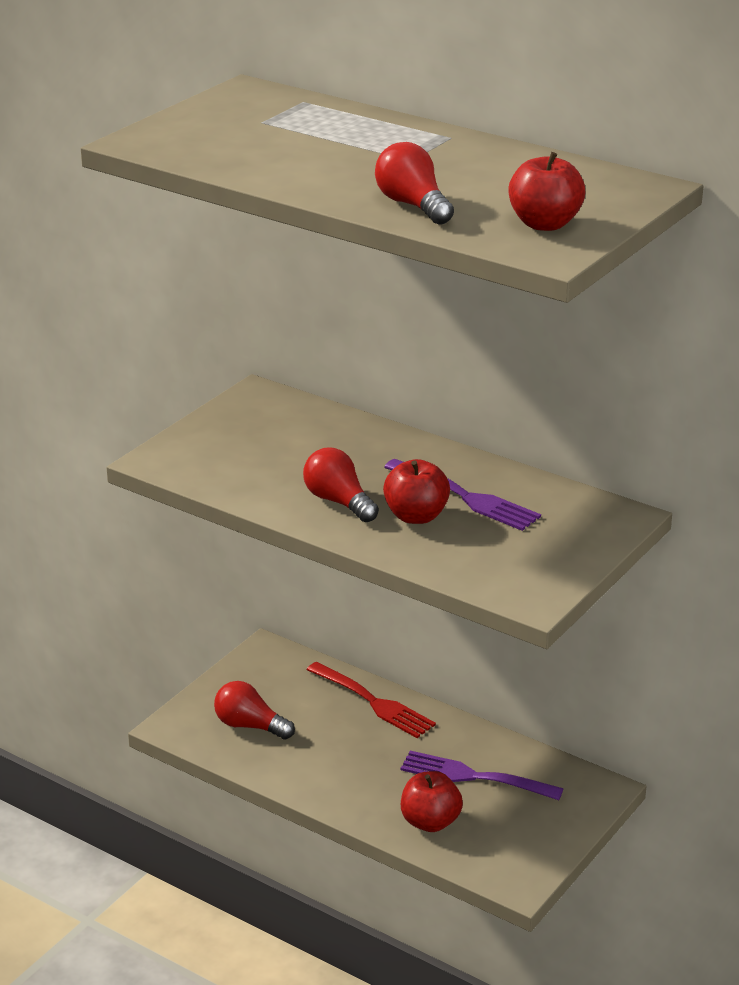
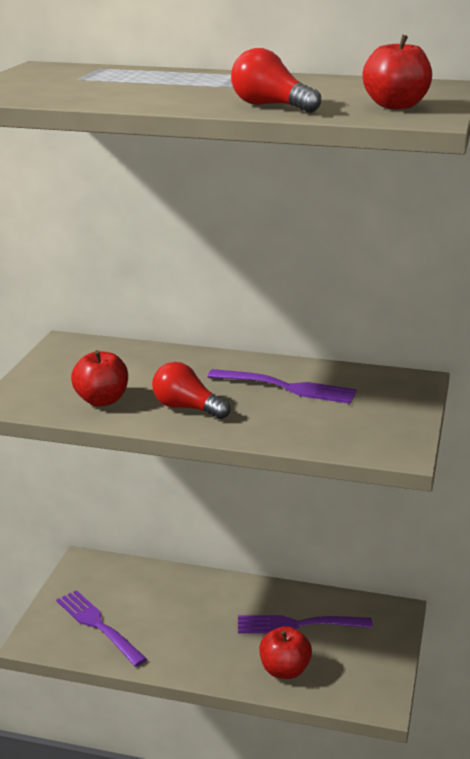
camera: 20 degrees left, 5 degrees down
red light bulb [214,681,295,740] -> purple fork [56,590,147,667]
red fork [307,662,436,738] -> none
red apple [383,459,450,524] -> red apple moved to [71,350,128,406]

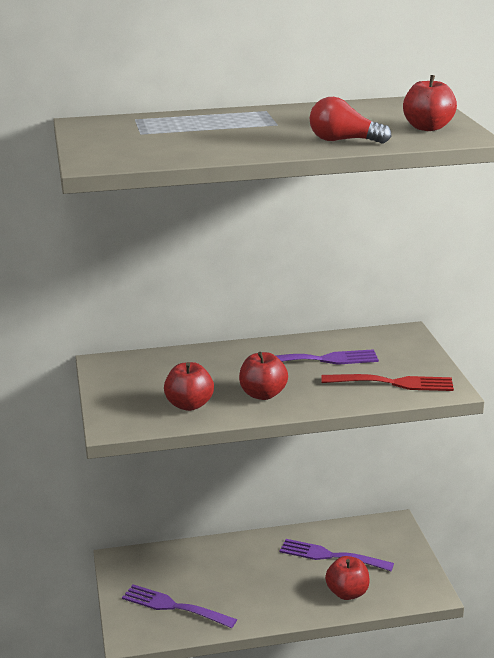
camera: 25 degrees left, 0 degrees up
red light bulb [152,362,231,419] -> red apple [239,352,288,400]
purple fork [238,615,373,633] -> purple fork turned 45 degrees clockwise [280,539,394,571]
none -> red fork [321,374,454,391]

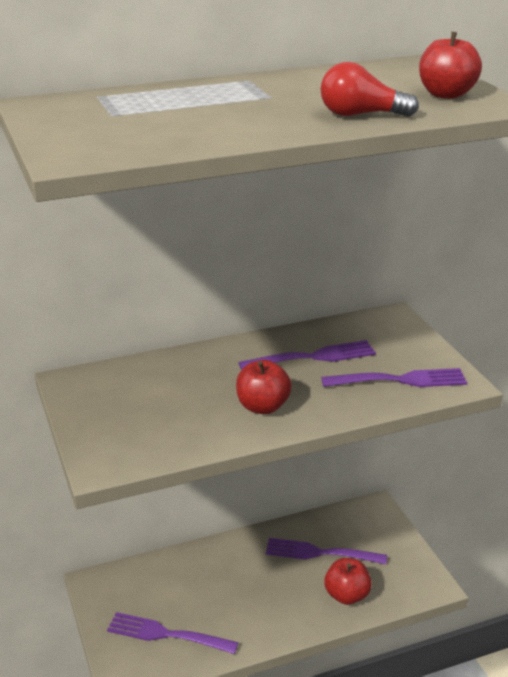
camera: 10 degrees left, 5 degrees up
red apple [164,362,214,411] -> none
red fork [321,374,454,391] -> purple fork [321,368,467,387]

